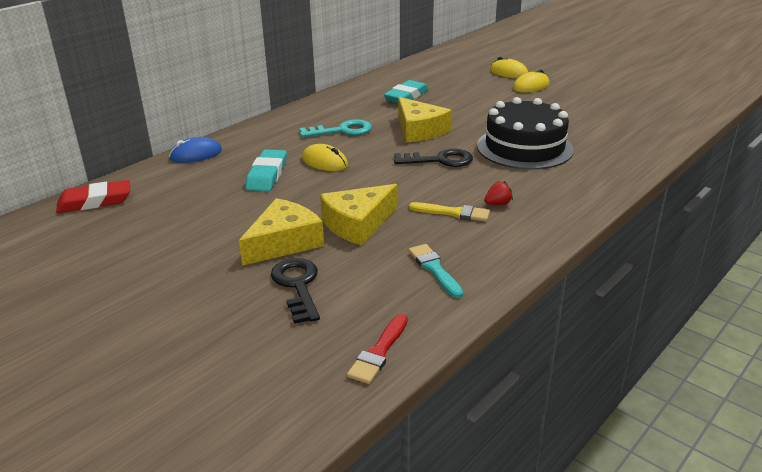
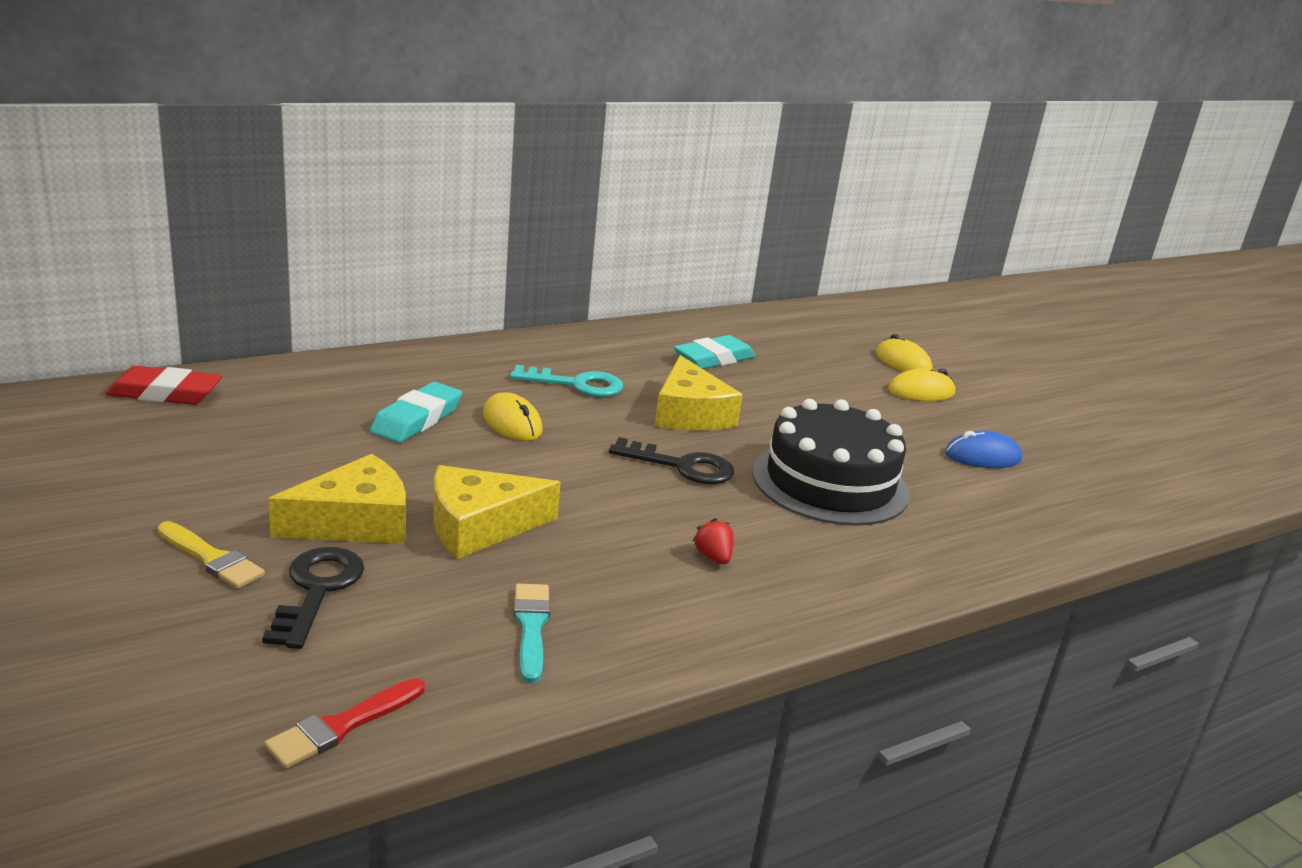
camera: 15 degrees right, 5 degrees down
blue mouse [169,137,222,163] -> blue mouse moved to [945,430,1022,468]
yellow brush [409,202,490,221] -> yellow brush moved to [158,521,265,589]
red strawberry [484,181,513,205] -> red strawberry turned 105 degrees counterclockwise [692,518,734,564]

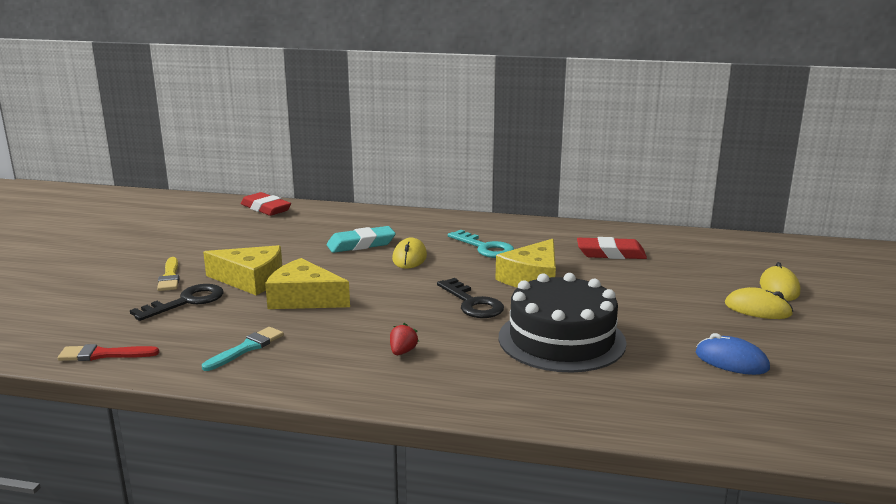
camera: 45 degrees right, 5 degrees down
turquoise eraser [673,335,755,369] -> red eraser [577,237,647,259]

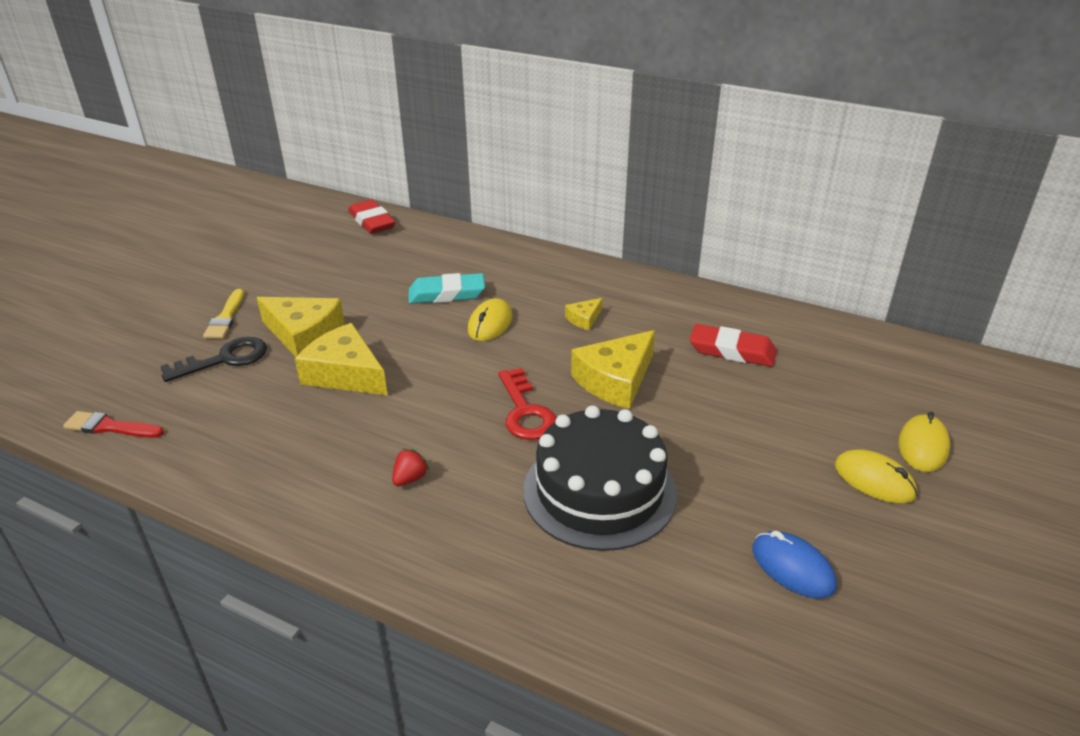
camera: 15 degrees right, 15 degrees up
turquoise brush [202,327,284,371] -> none
black key [437,278,504,318] -> red key [498,368,556,440]
turquoise key [448,230,514,258] -> yellow cheese [565,298,603,330]

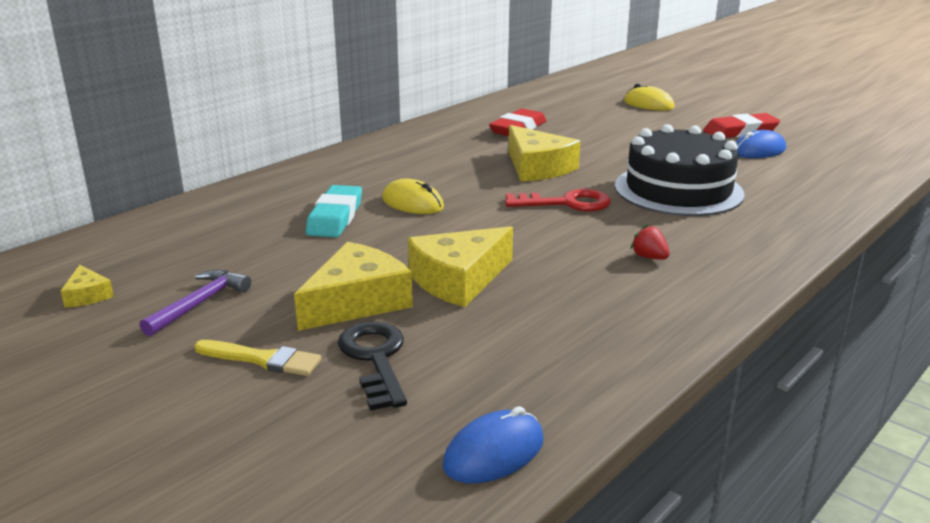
camera: 75 degrees left, 10 degrees down
red brush [63,411,164,438] -> blue mouse [443,406,544,483]
red eraser [348,199,395,234] -> red eraser moved to [703,113,780,138]
yellow cheese [565,298,603,330] -> yellow cheese moved to [61,265,114,307]
yellow mouse [835,449,917,504] -> none
none -> purple hammer [140,270,251,336]

